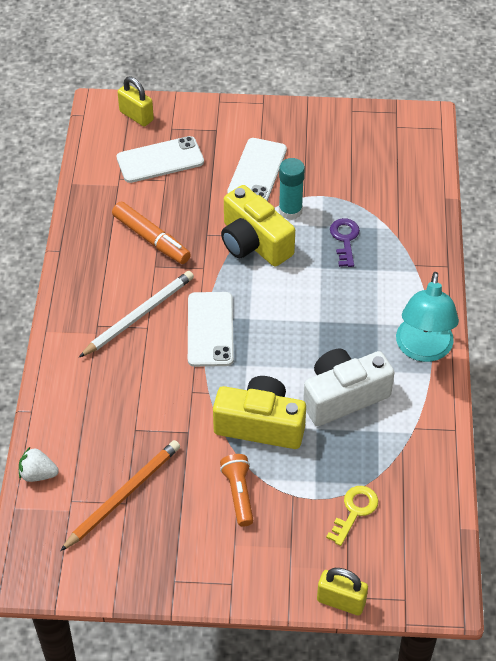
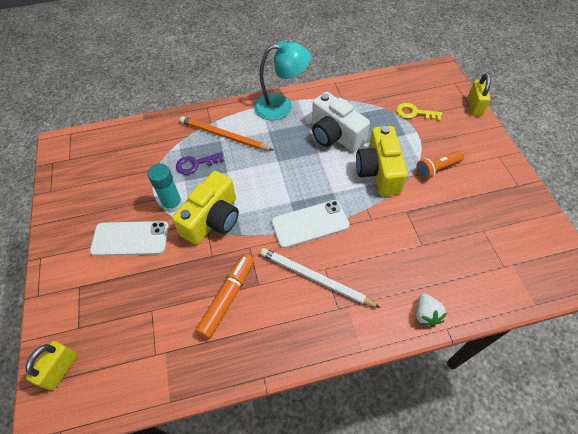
camera: 105 degrees left, 5 degrees up
white strawberry [19,447,59,482] -> white strawberry moved to [416,294,447,327]
orange pencil [60,440,180,551] -> orange pencil moved to [180,116,273,150]
white phone [117,136,204,183] -> none

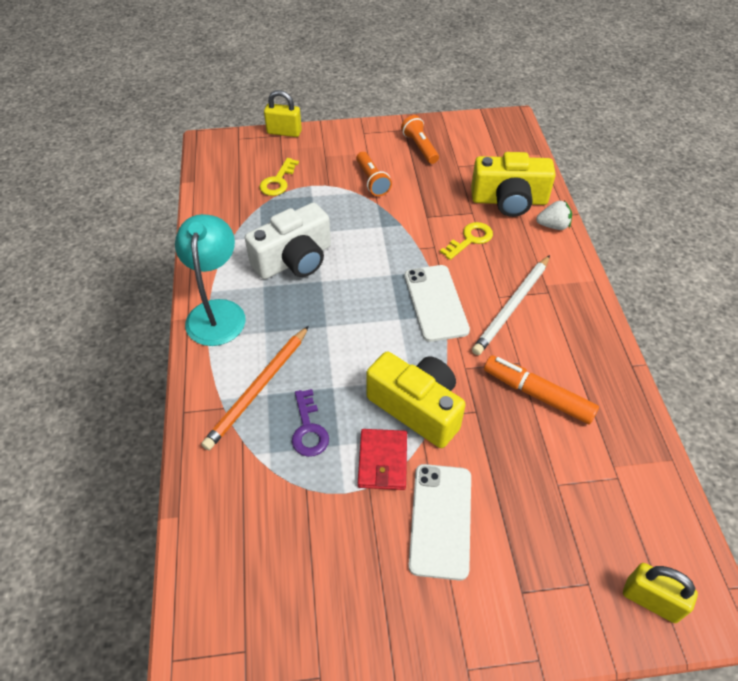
camera: 85 degrees left, 5 degrees down
turquoise glue stick [147,164,183,213] -> red wallet [358,429,407,490]
yellow camera [356,126,408,196] -> yellow camera moved to [471,152,556,217]
none -> orange flashlight [401,115,439,164]
none -> yellow key [440,222,493,260]

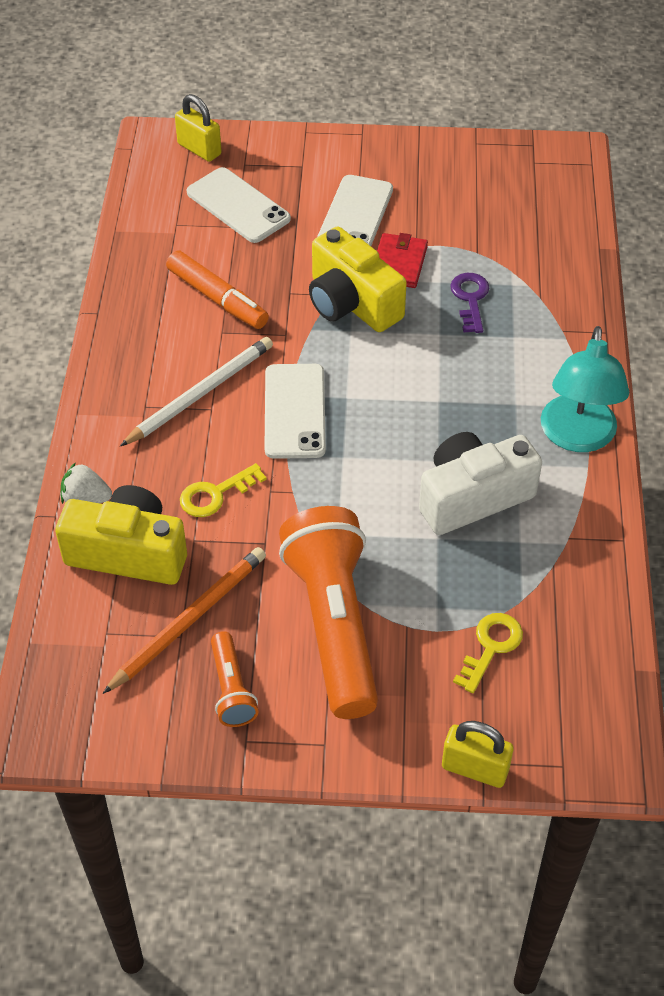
camera: 170 degrees left, 0 degrees up
orange pencil [201,326,309,450] -> orange pencil moved to [103,547,266,694]
orange flashlight [356,152,392,196] -> orange flashlight [279,506,378,719], size x2.14
none -> white phone [186,167,291,243]

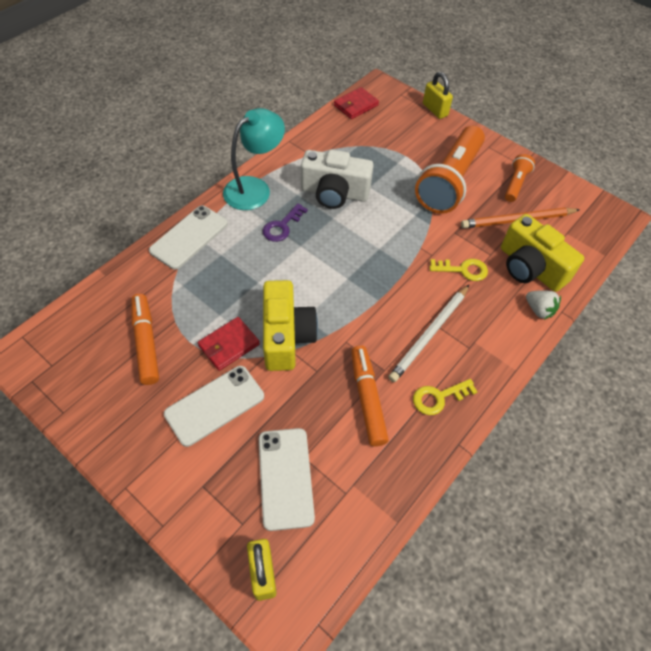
camera: 145 degrees left, 5 degrees up
white pencil [120,337,273,446] -> white pencil turned 45 degrees counterclockwise [388,285,469,382]
white phone [265,364,326,459] -> white phone moved to [149,206,228,270]
purple key [450,273,489,333] -> purple key moved to [263,203,308,242]
yellow key [453,613,523,693] -> yellow key moved to [413,379,477,415]
none -> orange marker [131,294,159,385]
none -> red wallet [334,87,379,119]

